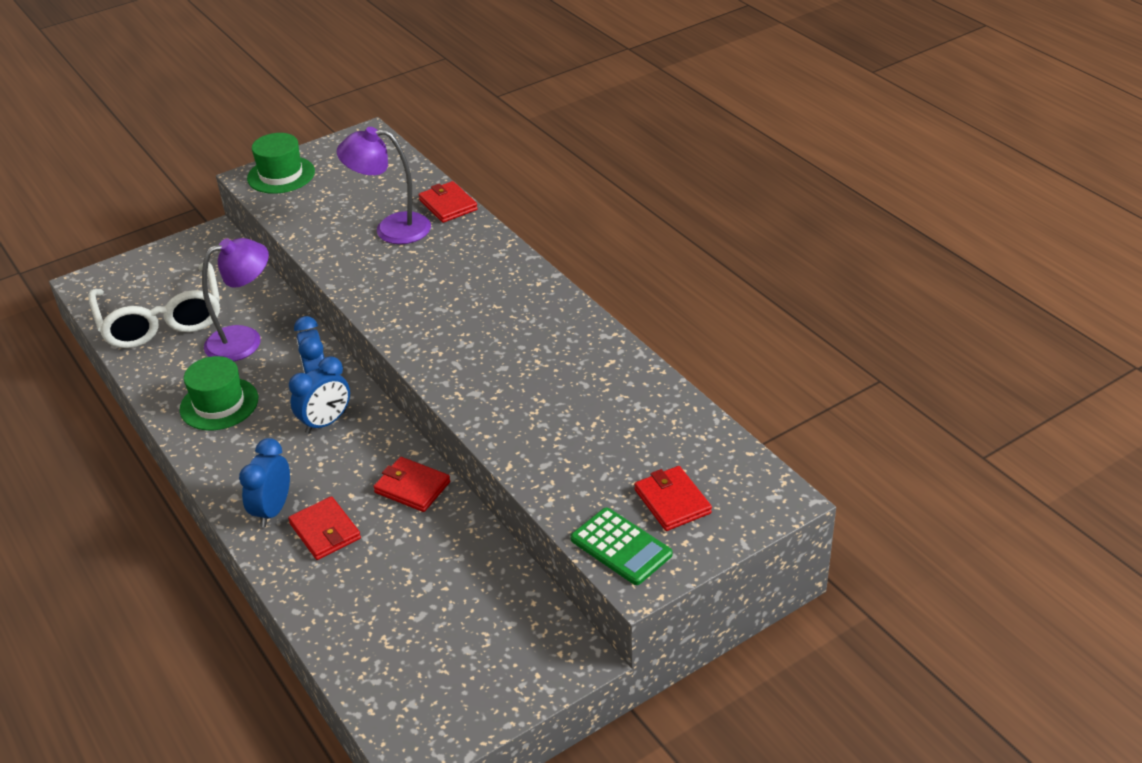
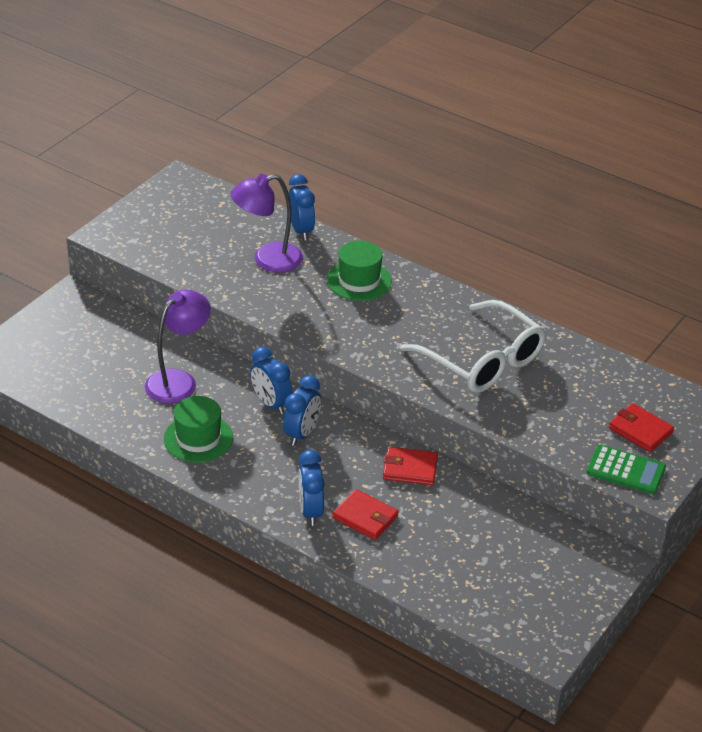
camera: 25 degrees left, 0 degrees up
white glasses [88,263,220,348] -> white glasses moved to [400,300,546,393]
green hat [247,133,315,194] -> green hat moved to [327,240,392,301]
red wallet [419,181,478,223] -> blue clock [289,174,315,240]

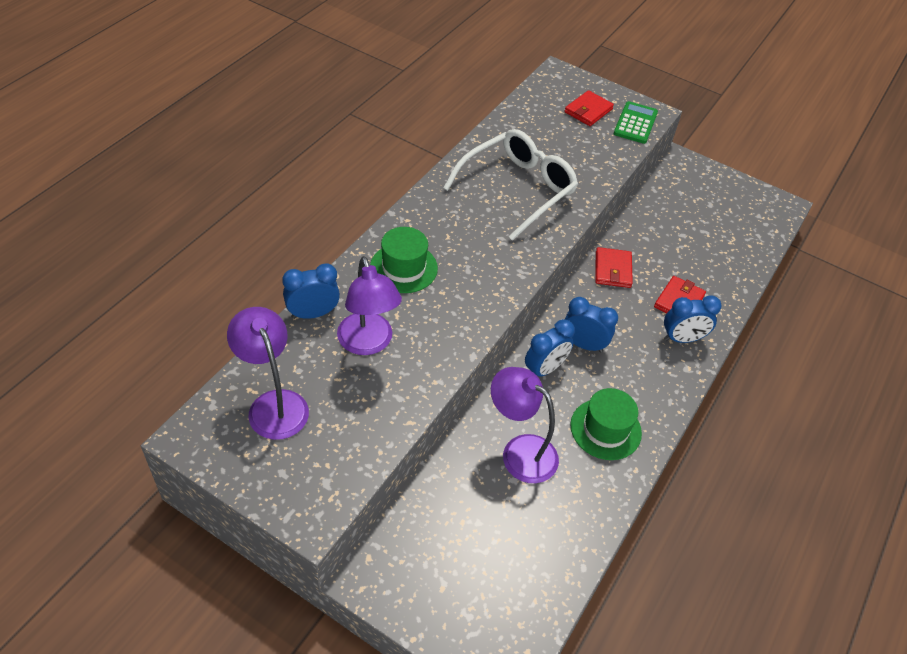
camera: 95 degrees left, 10 degrees up
none -> purple lamp [227,307,309,440]

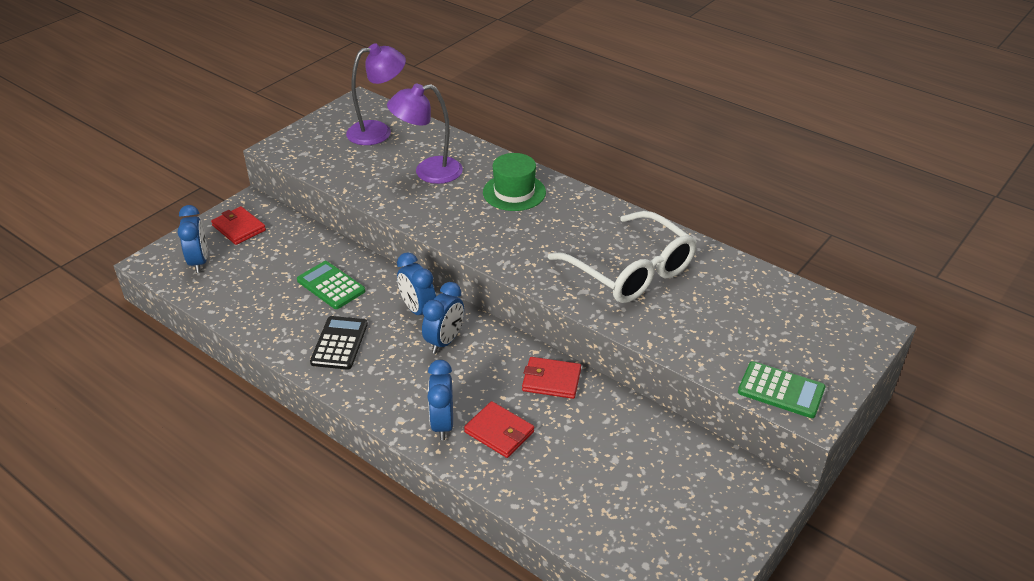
camera: 100 degrees right, 10 degrees down
blue clock [282,263,340,319] -> blue clock moved to [178,205,207,273]
purple lamp [491,367,559,483] -> green calculator [297,261,366,309]
red wallet [564,90,614,126] -> red wallet moved to [211,206,266,245]
green hat [570,388,642,460] -> black calculator [310,316,368,370]

